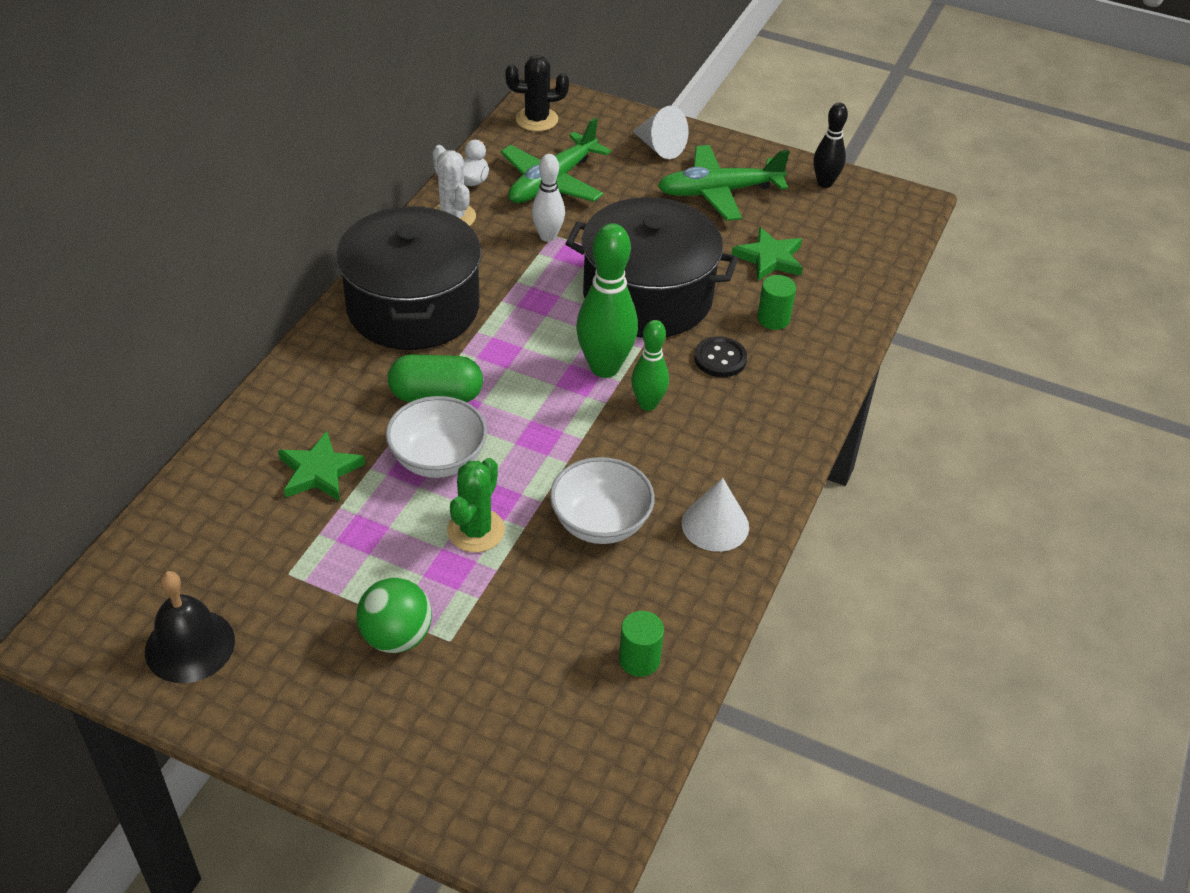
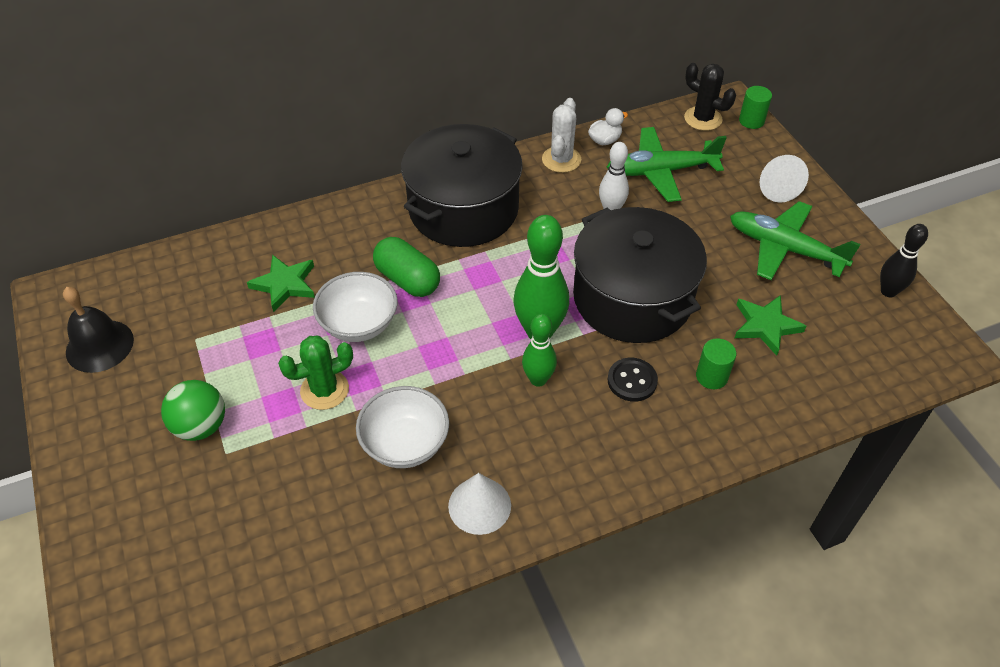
camera: 45 degrees right, 5 degrees up
green cylinder [619,611,664,677] -> green cylinder moved to [739,86,772,129]

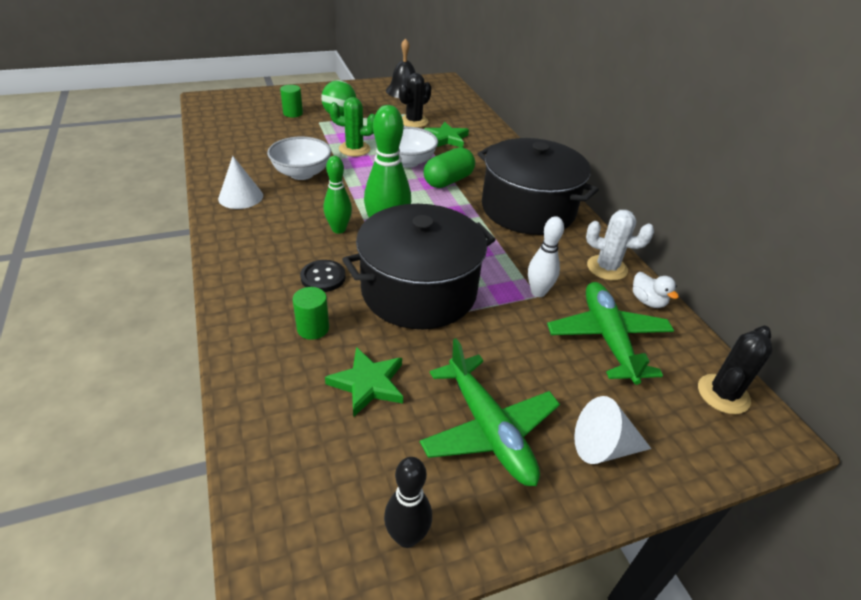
camera: 90 degrees right, 10 degrees down
green cactus [278,336,353,410] -> green cactus turned 60 degrees counterclockwise [329,97,375,156]
green plane [730,201,861,280] -> green plane turned 120 degrees clockwise [420,338,560,486]
green cylinder [739,86,772,129] -> green cylinder moved to [280,85,303,118]
none -> black cactus [399,73,432,128]

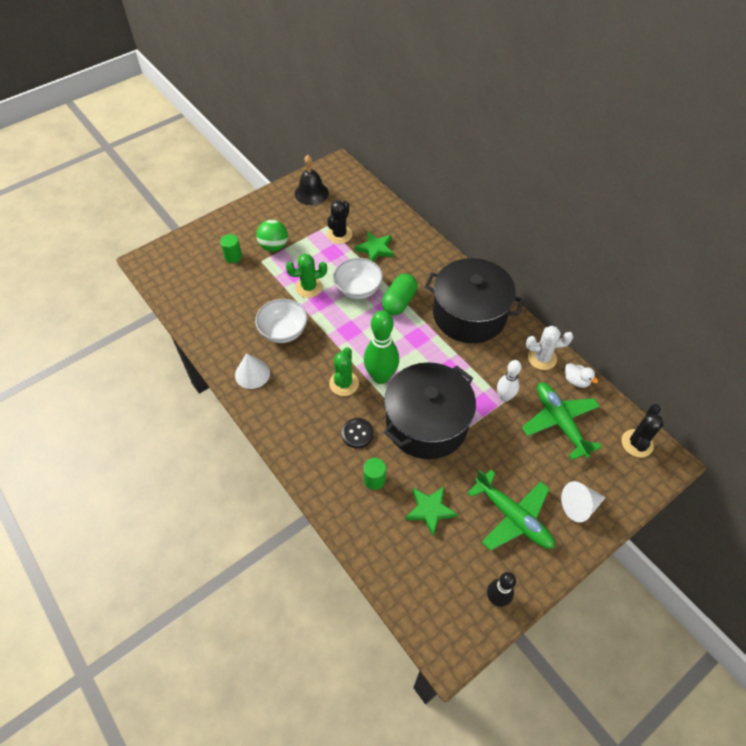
camera: 15 degrees left, 15 degrees up
green bowling pin [324,156,352,234] -> green cactus [329,347,359,396]

